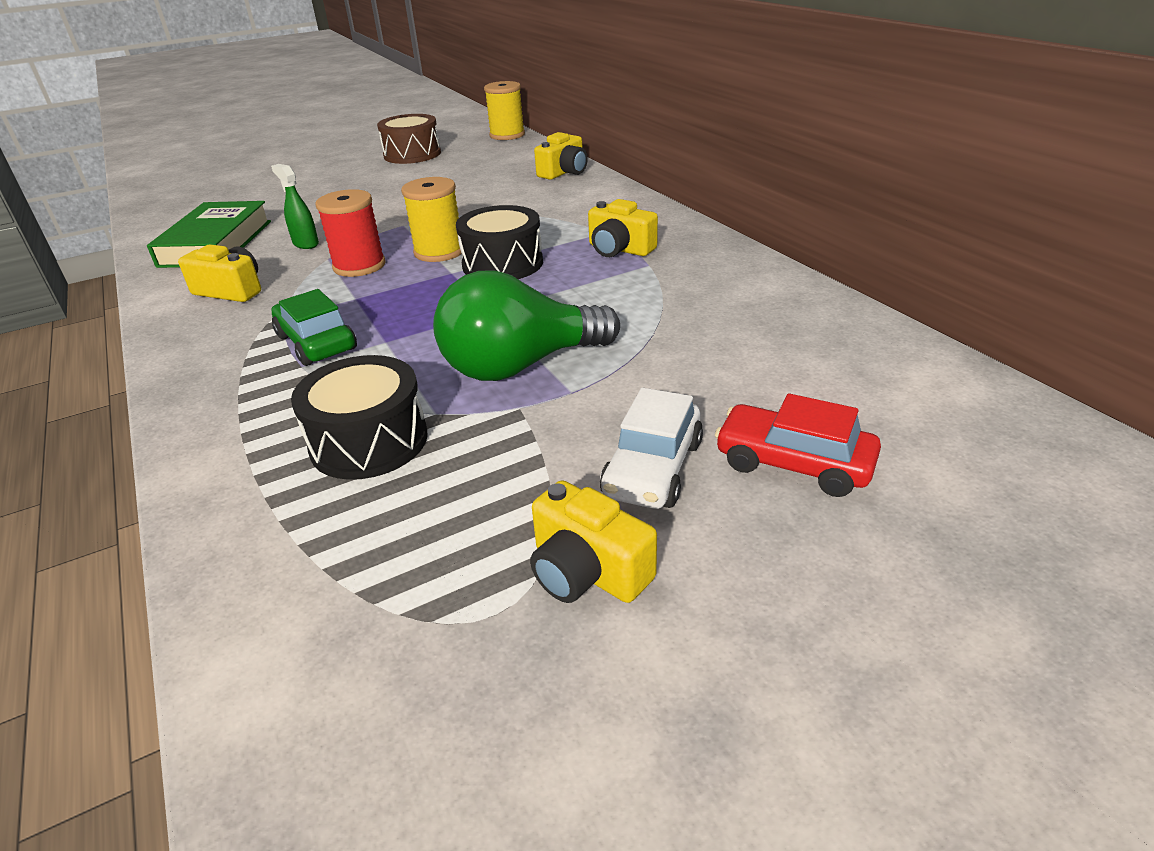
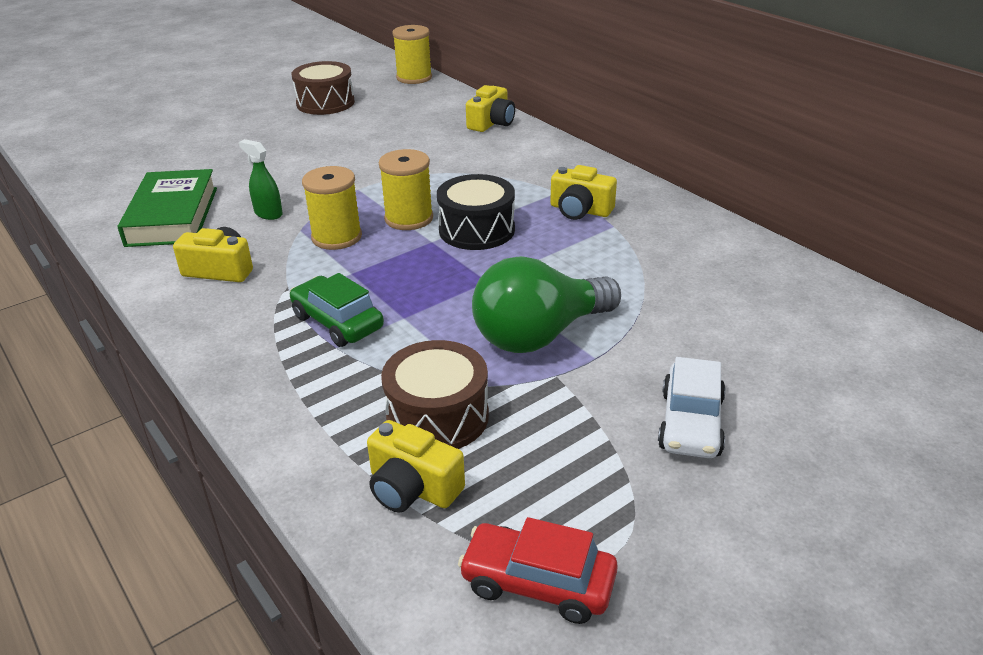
camera: 10 degrees left, 0 degrees up
black drum [291,355,427,480] -> brown drum [381,340,489,449]
red spool [316,189,386,277] -> yellow spool [302,166,362,250]
yellow camera [530,480,657,603] -> yellow camera moved to [367,420,465,513]
red car [715,393,881,497] -> red car moved to [458,517,618,624]

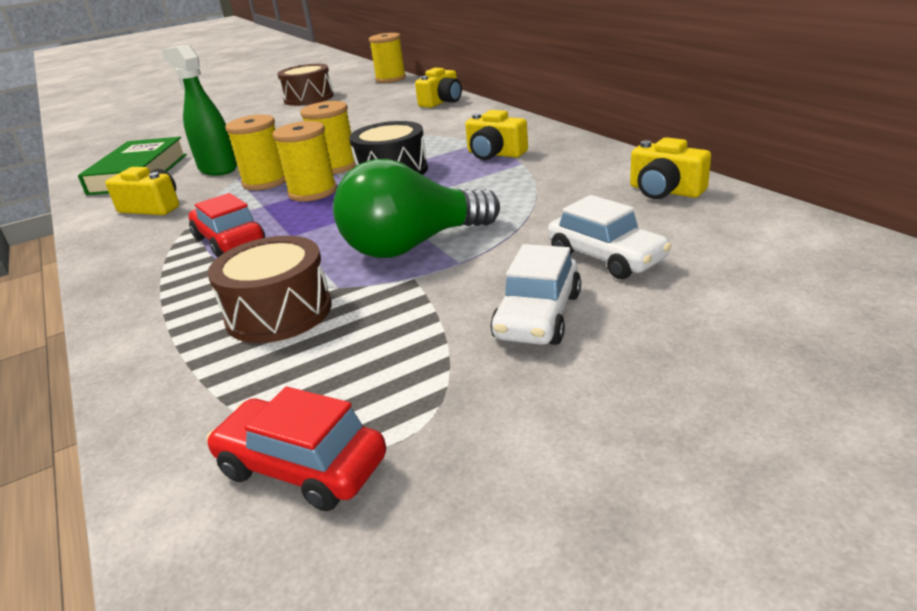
camera: 10 degrees right, 5 degrees down
green spray bottle [239,139,283,220] -> green spray bottle [161,44,237,175], size x1.71
green car [290,273,384,347] -> red car [189,193,265,258]
yellow camera [367,420,465,513] -> yellow camera moved to [630,137,711,199]
none -> yellow spool [273,121,337,202]
none -> white car [548,195,672,279]

